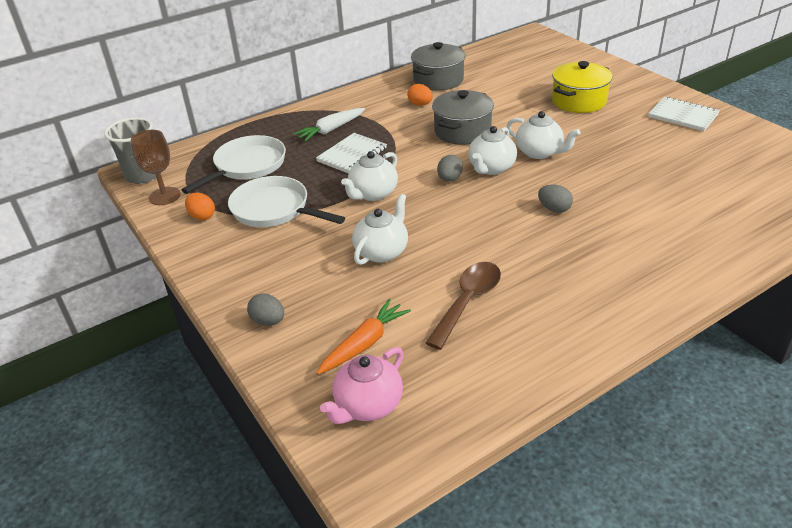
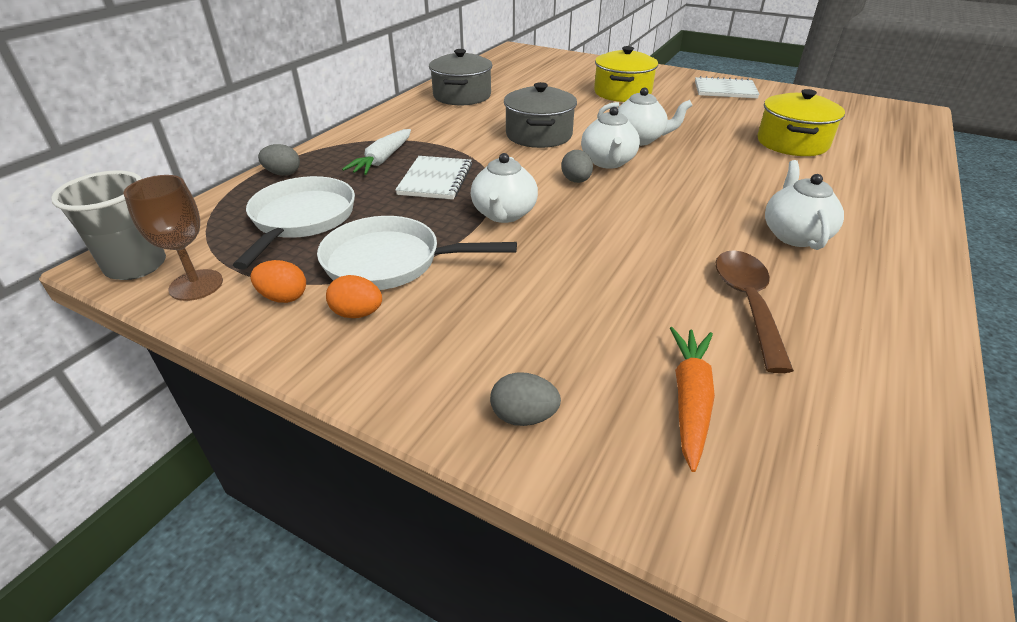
camera: 30 degrees left, 0 degrees up
pink teapot [320,347,403,424] -> none
white teapot [352,194,408,265] -> white teapot moved to [765,160,844,250]
orange egg [407,84,433,106] -> orange egg moved to [326,275,382,318]
grey egg [538,184,573,213] -> grey egg moved to [258,144,300,176]
none -> yellow pot [757,89,845,156]

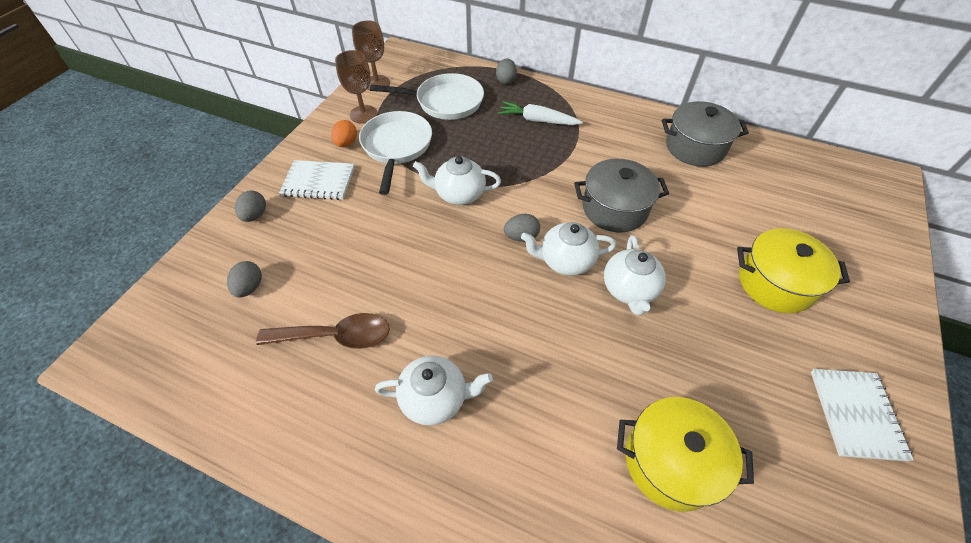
camera: 85 degrees right, 15 degrees up
grey cup [51,170,166,280] -> none
orange egg [251,260,306,303] -> brown goblet [335,50,378,123]
white notebook [395,156,472,200] -> white notebook moved to [279,160,355,200]
orange carrot [670,327,715,472] -> grey egg [227,261,262,298]

